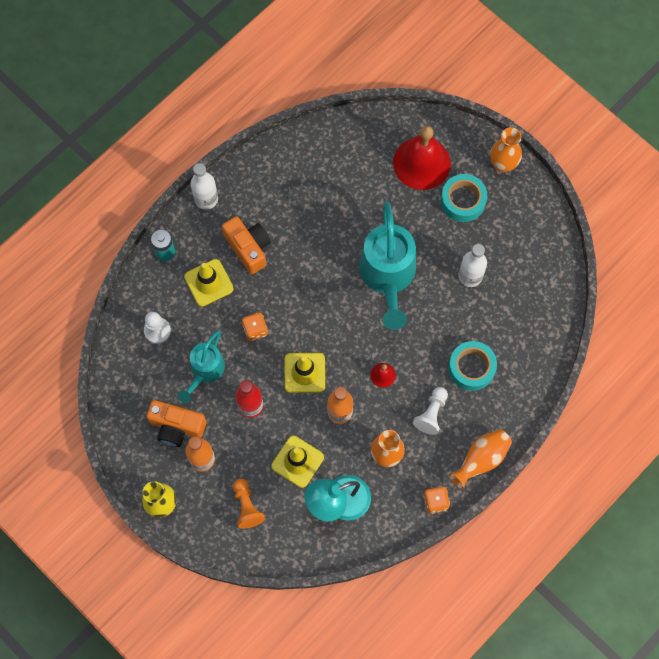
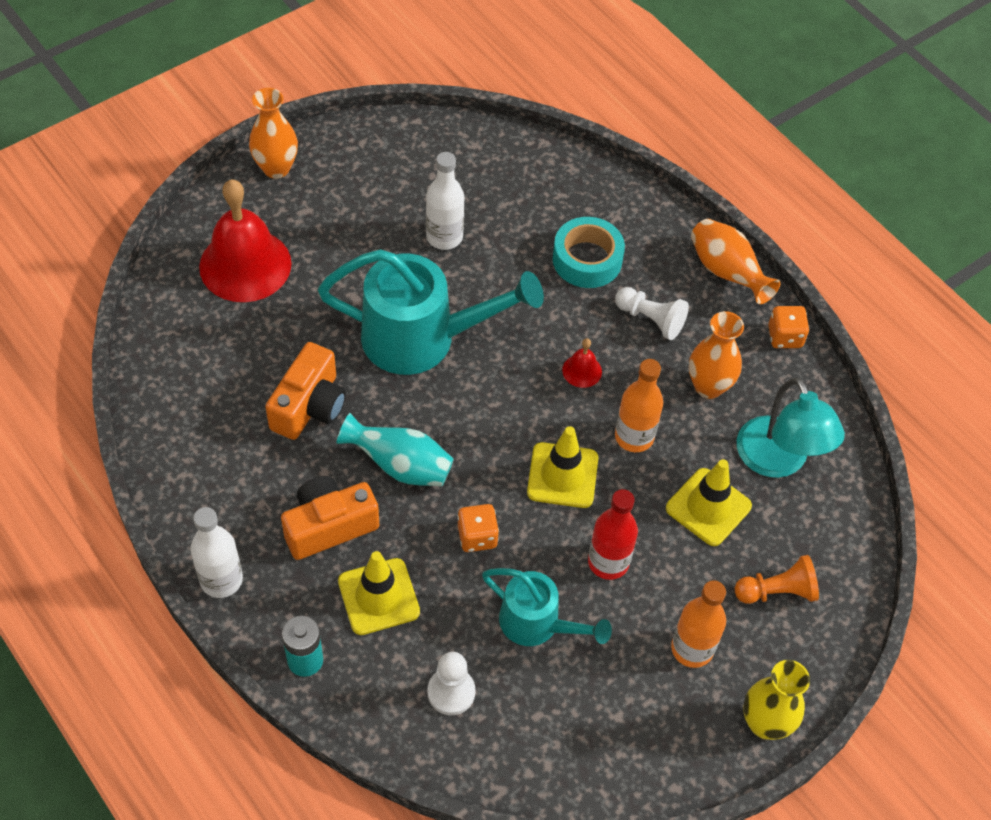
camera: 85 degrees left, 15 degrees down
orange camera [146,400,207,447] -> orange camera moved to [265,342,346,440]
turquoise tape [441,174,487,222] -> none
none -> turquoise vase [337,413,454,486]

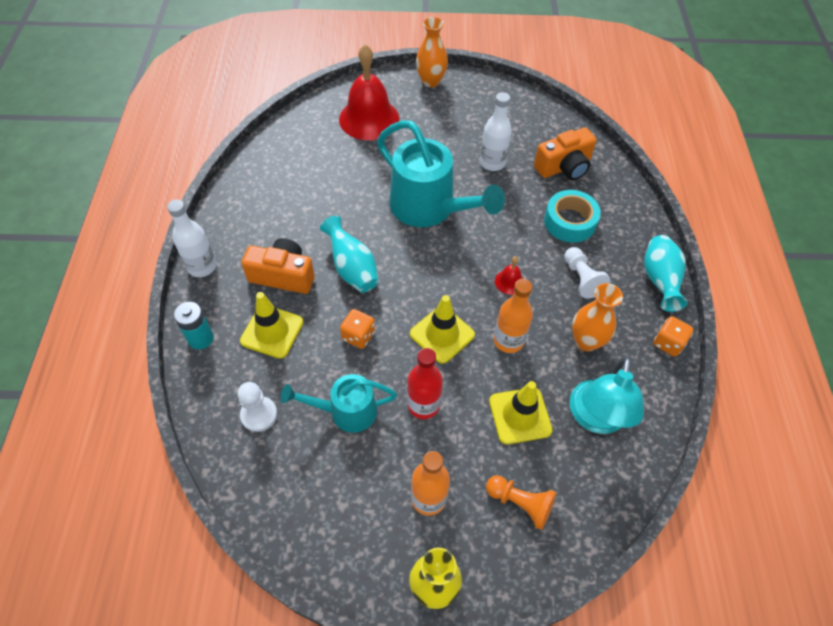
camera: 40 degrees right, 0 degrees up
orange camera [265,342,346,440] -> orange camera moved to [534,127,597,180]
turquoise watering can [482,568,612,646] -> turquoise watering can turned 105 degrees clockwise [281,374,397,433]
orange vase [691,219,780,304] -> turquoise vase [644,235,688,312]

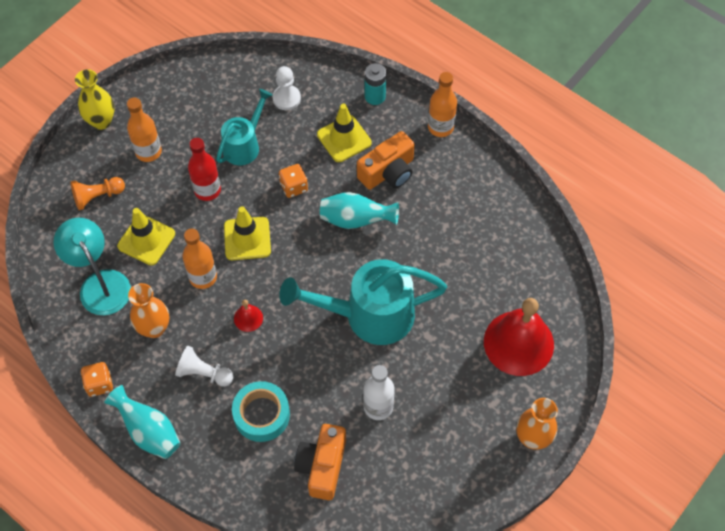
camera: 130 degrees right, 5 degrees up
white bottle [167,200,216,277] -> orange bottle [428,72,457,137]

